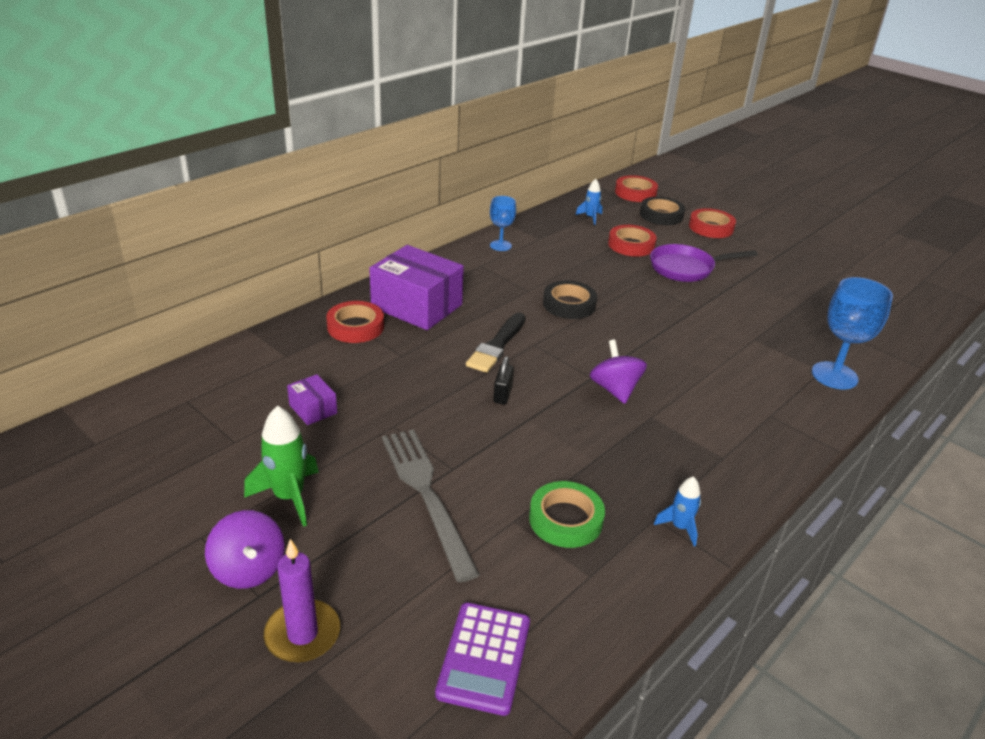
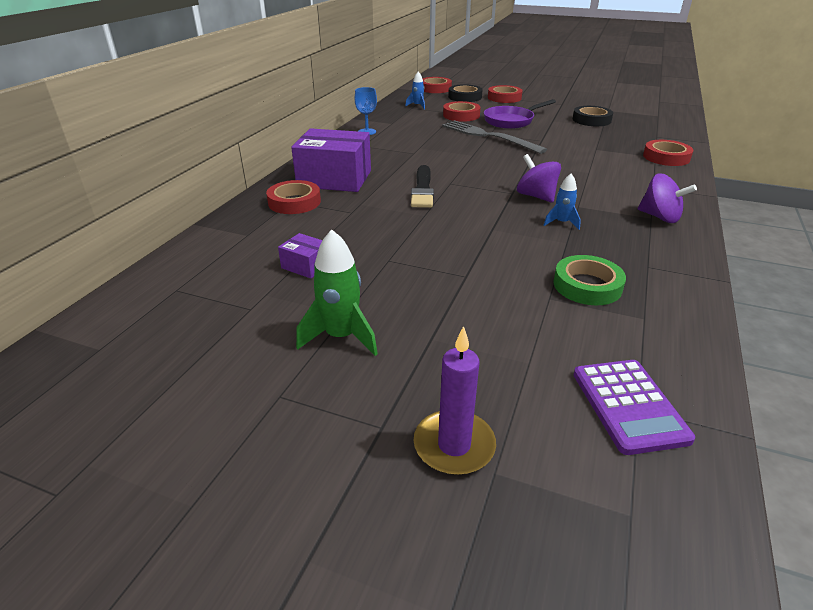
camera: 20 degrees left, 0 degrees up
purple spinning top [205,510,285,589] -> purple spinning top moved to [638,174,697,223]
grey fork [382,429,480,582] -> grey fork moved to [442,120,547,154]
black padlock [493,356,514,404] -> none
black tape [543,280,597,319] -> black tape moved to [573,106,613,126]
blue rocket [654,476,701,546] -> blue rocket moved to [544,174,581,230]
blue goblet [812,277,893,389] -> red tape [643,140,694,166]

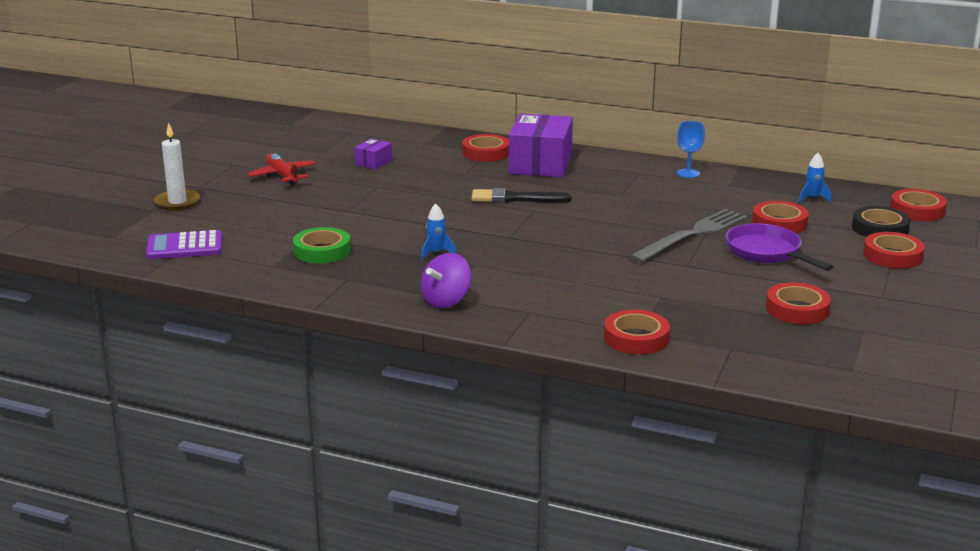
camera: 90 degrees right, 10 degrees down
green rocket [296,229,378,356] -> red plane [247,153,315,185]
purple candle [414,326,496,475] -> white candle [154,123,200,210]
purple spinning top [517,154,561,203] -> none
black tape [573,106,613,126] -> red tape [766,282,831,324]

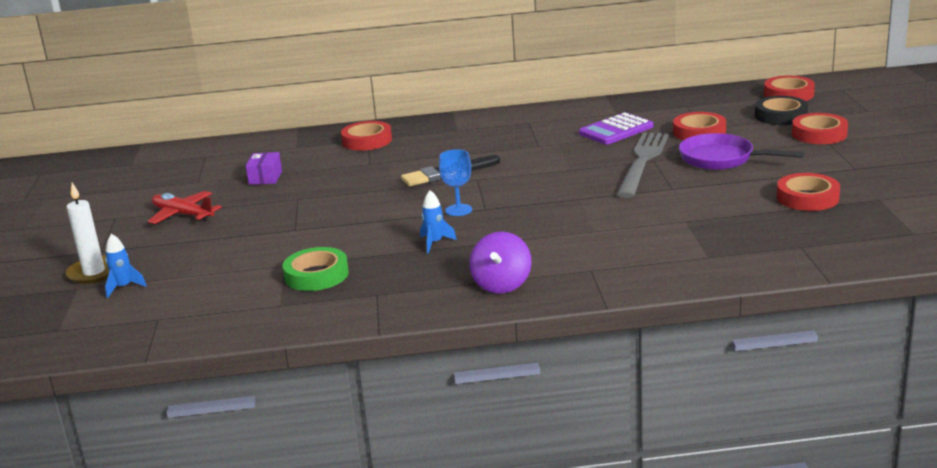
camera: 25 degrees left, 0 degrees up
purple calculator [146,230,222,259] -> purple calculator moved to [579,112,653,145]
purple box [509,114,573,177] -> none
red tape [604,310,670,355] -> none
blue goblet [677,121,705,178] -> blue goblet moved to [439,149,472,216]
blue rocket [799,153,831,203] -> blue rocket moved to [105,234,147,298]

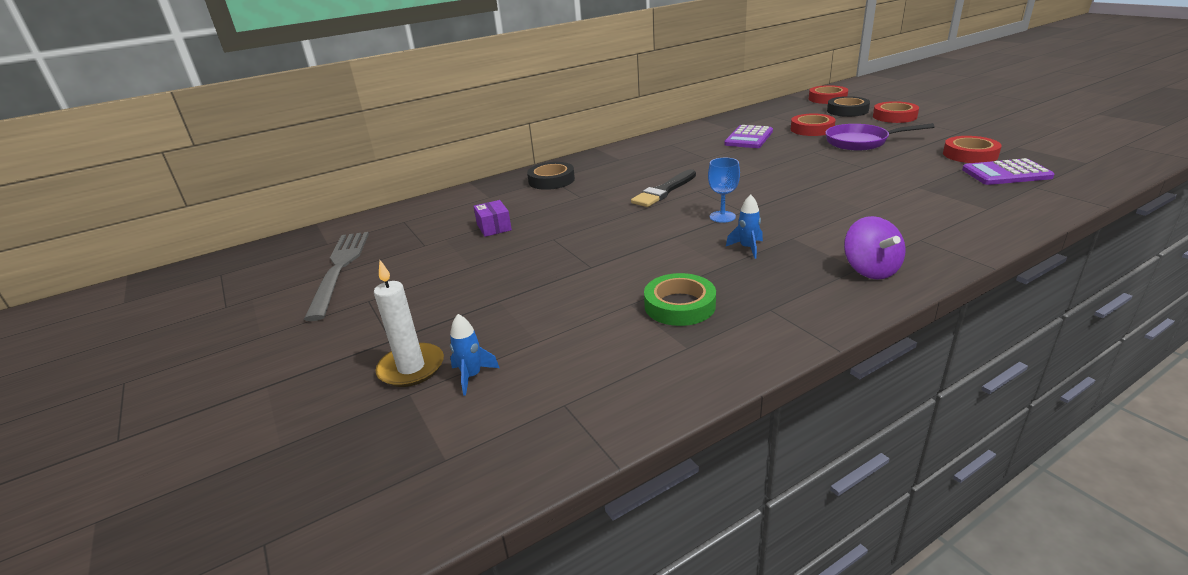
camera: 25 degrees left, 5 degrees up
red plane [148,191,222,224] -> none
red tape [341,121,392,151] -> black tape [527,162,575,190]
grey fork [617,132,669,198] -> grey fork moved to [304,232,369,321]
none -> purple calculator [962,158,1054,185]

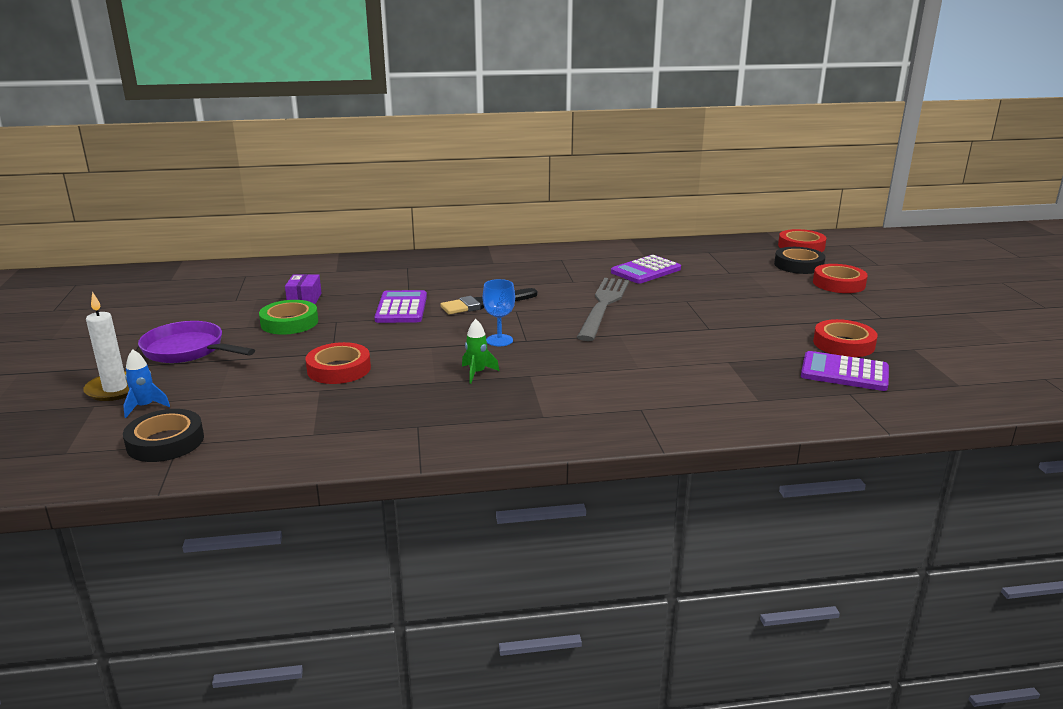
camera: 20 degrees right, 5 degrees down
grey fork [304,232,369,321] -> grey fork moved to [577,278,629,341]
black tape [527,162,575,190] -> black tape moved to [123,409,204,462]
green tape [644,273,716,326] -> green tape moved to [259,300,318,335]
blue rocket [726,194,763,259] -> green rocket [462,319,499,384]
red tape [791,114,836,136] -> red tape moved to [306,342,371,384]
purple pan [825,123,935,151] -> purple pan moved to [138,321,255,363]
purple spinning top [844,216,906,280] -> none
none -> purple calculator [374,290,427,323]

